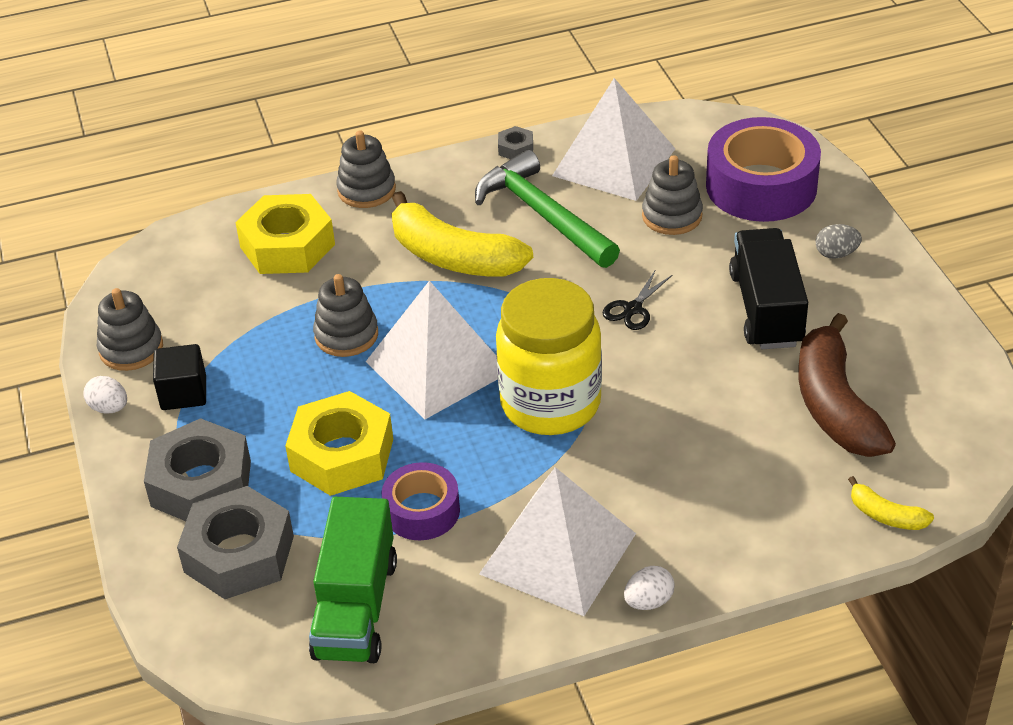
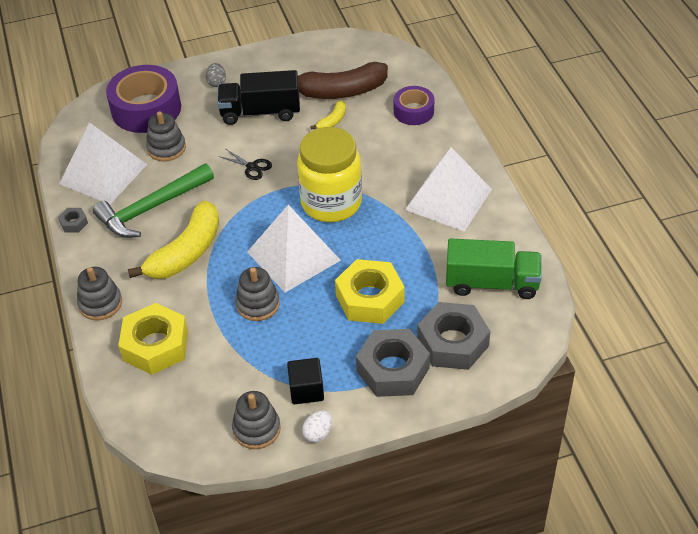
camera: 90 degrees left, 5 degrees up
purple tape [381,462,460,540] -> purple tape moved to [394,86,434,125]
white egg [624,566,675,610] -> none
yellow banana [848,476,934,530] -> yellow banana moved to [310,100,346,130]

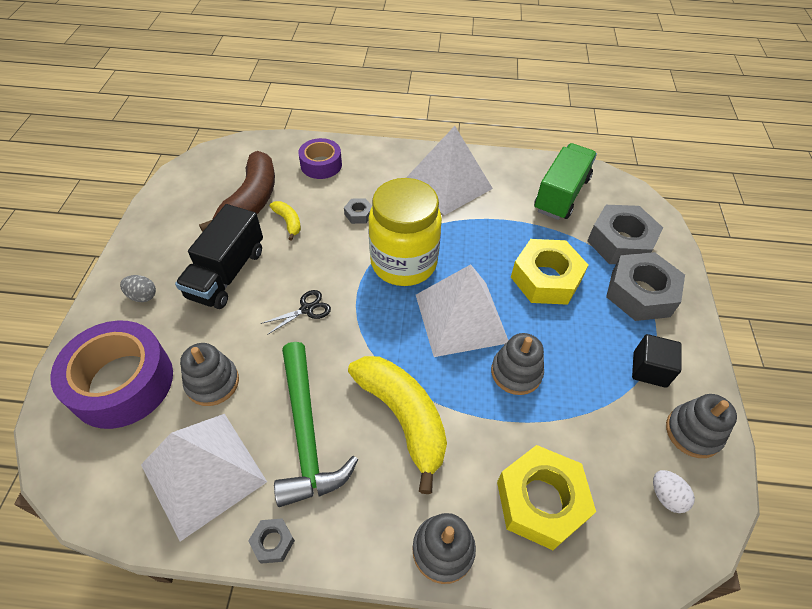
camera: 70 degrees left, 5 degrees up
white egg [302,410,332,443] -> white egg moved to [653,470,695,513]
none -> grey nut [344,198,372,224]

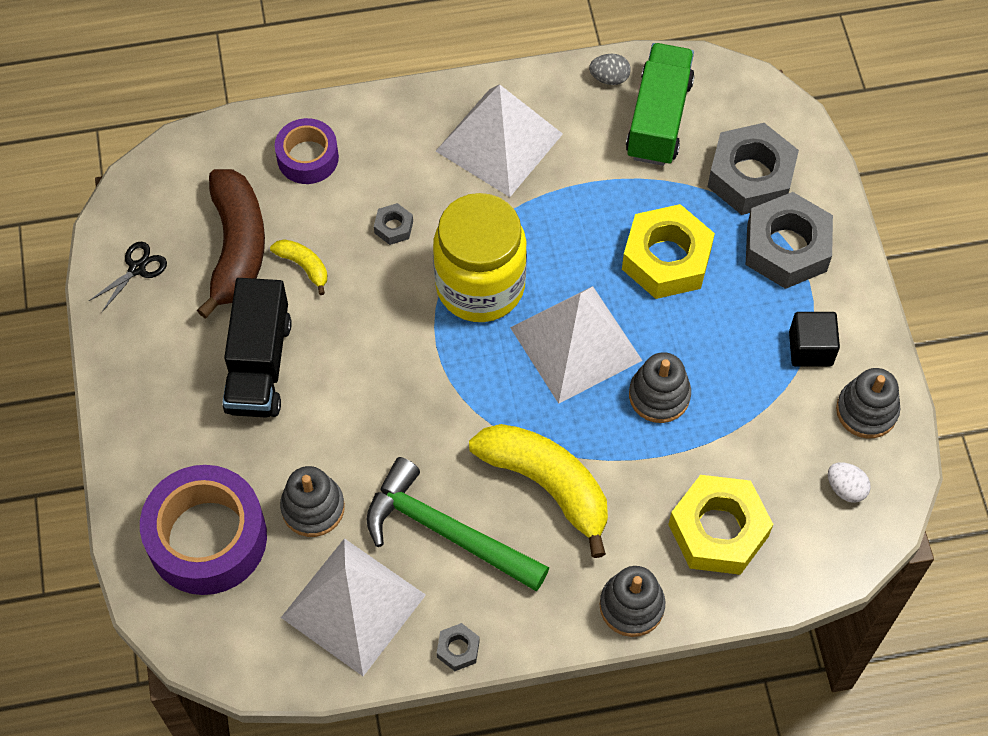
camera: 15 degrees left, 10 degrees up
grey egg [120,275,156,302] -> grey egg moved to [589,54,631,85]
black scissors [261,290,331,335] -> black scissors moved to [89,242,167,312]
green hammer [274,342,358,507] -> green hammer turned 150 degrees clockwise [366,457,549,592]

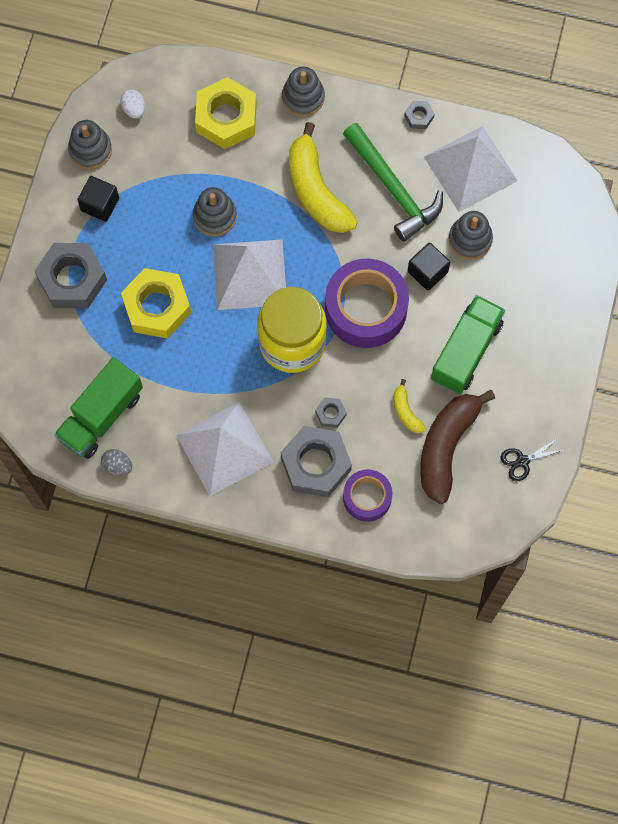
camera: 155 degrees left, 10 degrees up
purple tape [140,465,267,595] -> purple tape moved to [325,259,409,348]
black truck [222,278,292,418] -> green truck [431,295,505,394]
grey nut [707,123,799,215] -> grey nut moved to [281,426,352,497]
none -> black cube [408,243,450,291]

